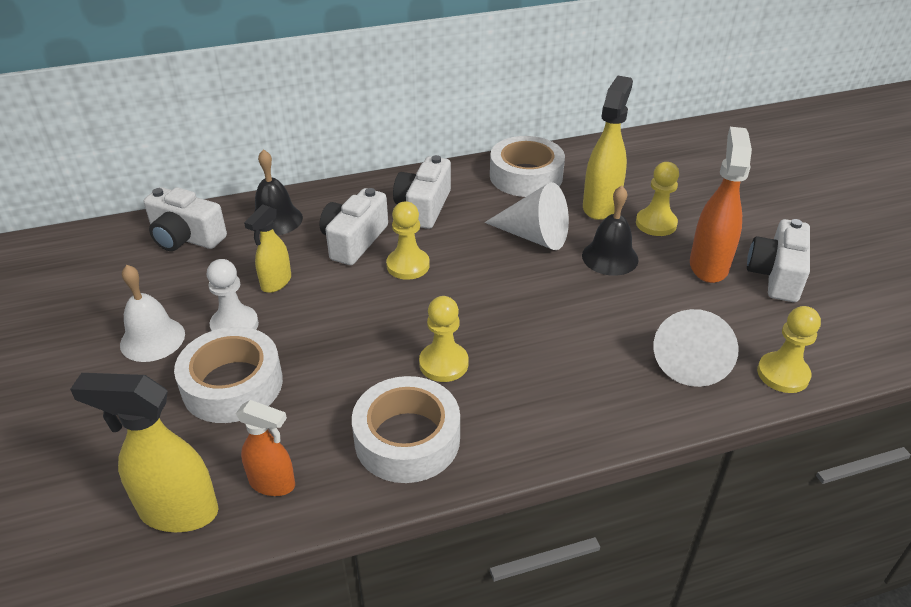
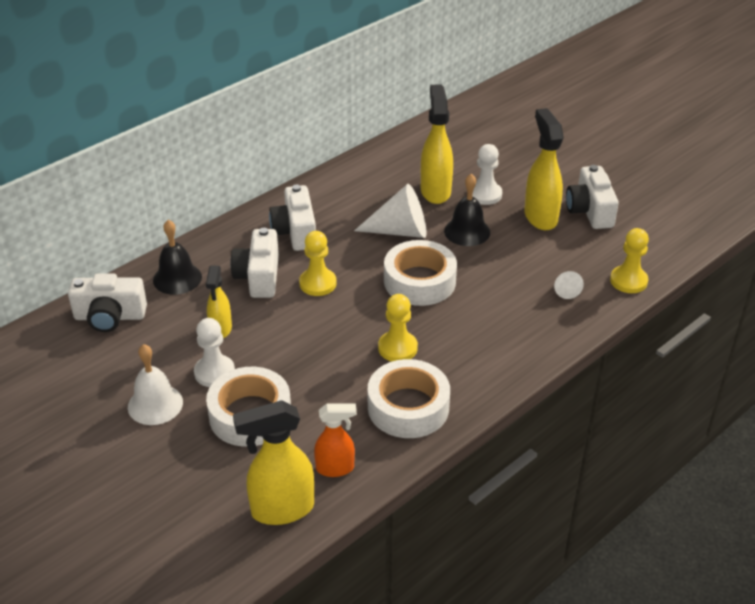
camera: 25 degrees left, 0 degrees up
white tape [490,136,565,197] -> white tape moved to [384,240,457,306]
yellow pawn [636,162,679,236] -> white pawn [472,144,502,205]
white cone [654,309,739,387] -> white cone [554,271,584,299], size x0.49
orange spray bottle [690,127,752,283] -> yellow spray bottle [524,108,564,230]

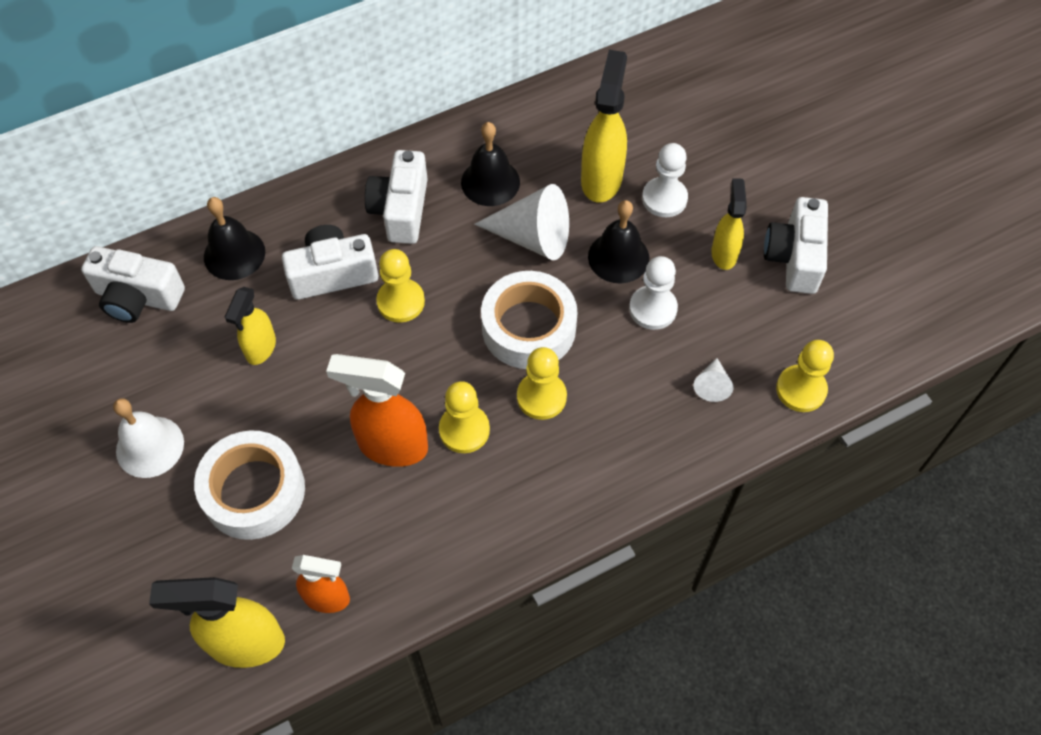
camera: 15 degrees right, 20 degrees up
white pawn [194,318,235,387] -> white pawn moved to [629,256,678,330]
white camera [230,228,279,298] -> white camera turned 60 degrees clockwise [282,225,379,300]
white tape [368,359,450,438] -> none
yellow spray bottle [524,108,564,230] -> yellow spray bottle [711,178,747,270], size x0.62
none -> orange spray bottle [326,354,428,467]
none -> black bell [461,122,520,206]
none -> yellow pawn [517,347,567,420]

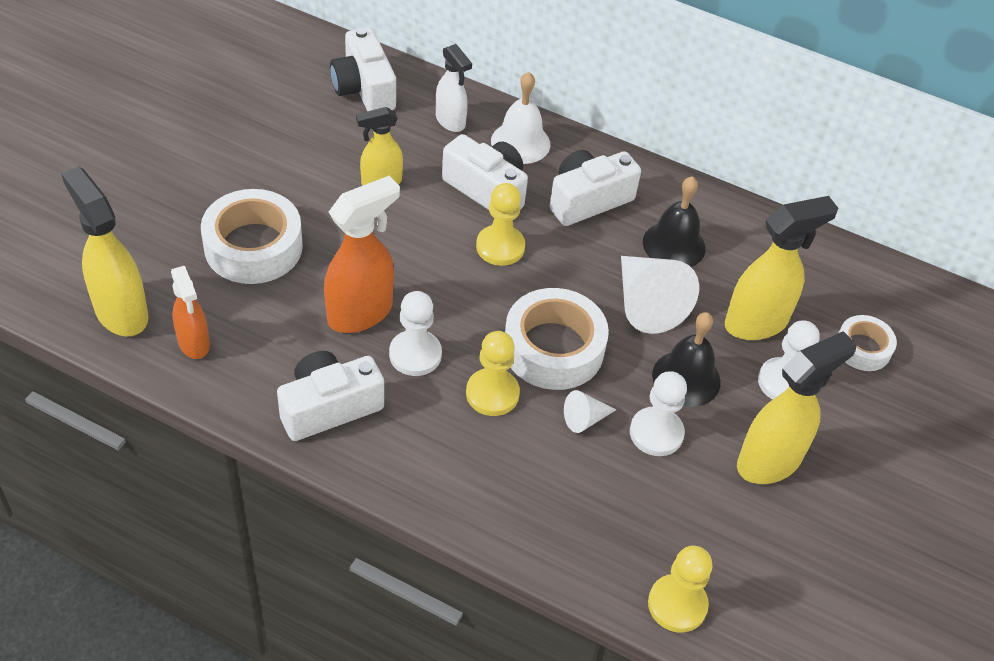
camera: 50 degrees right, 10 degrees down
white bell [113,398,184,478] -> white bell moved to [491,72,550,164]
black bell [204,197,265,280] -> white spray bottle [436,44,472,132]
orange spray bottle [326,354,428,467] -> orange spray bottle turned 75 degrees clockwise [324,176,400,333]
yellow pawn [439,381,490,453] -> white pawn [389,291,442,376]
white cone [693,358,733,402] -> white cone moved to [564,390,617,433]
yellow spray bottle [711,178,747,270] -> yellow spray bottle [737,331,857,484], size x1.61
white camera [764,197,828,294] -> white camera moved to [277,351,384,441]
none -> white tape [839,315,897,371]

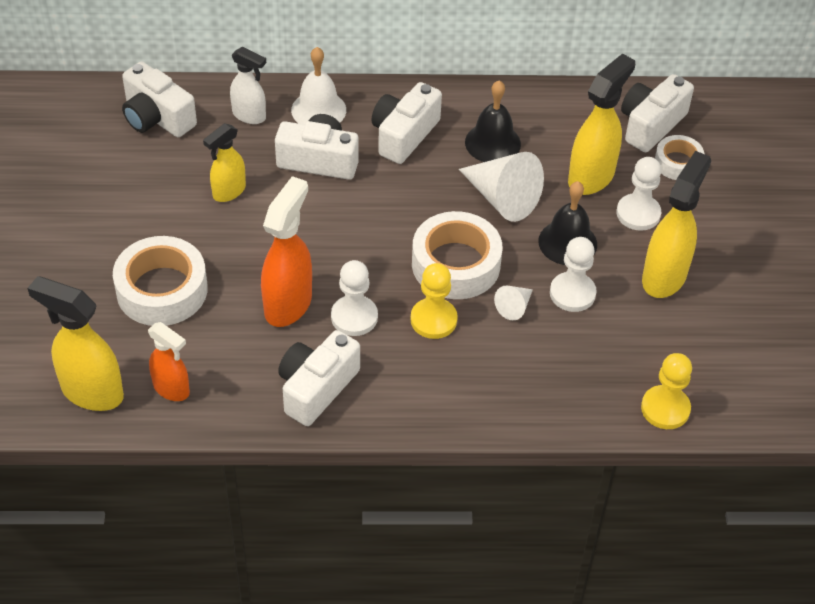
camera: 25 degrees left, 0 degrees up
yellow pawn [476,183,525,266] -> none
none -> white camera [621,74,694,152]

